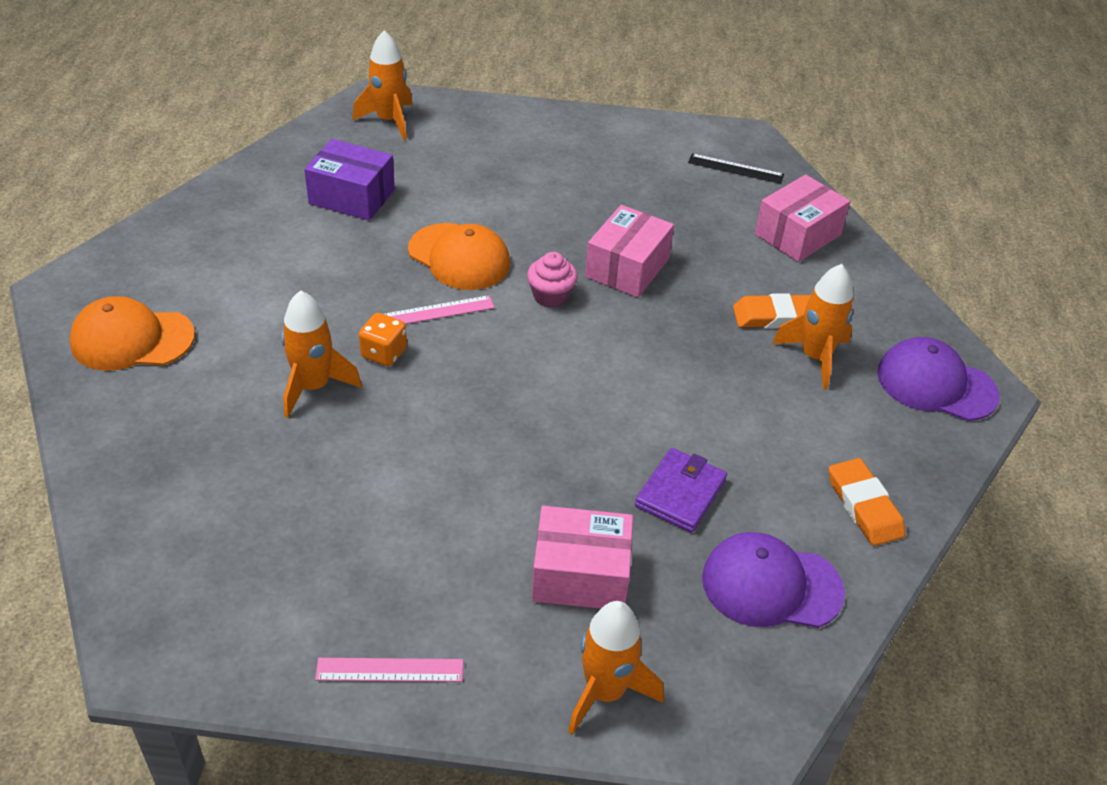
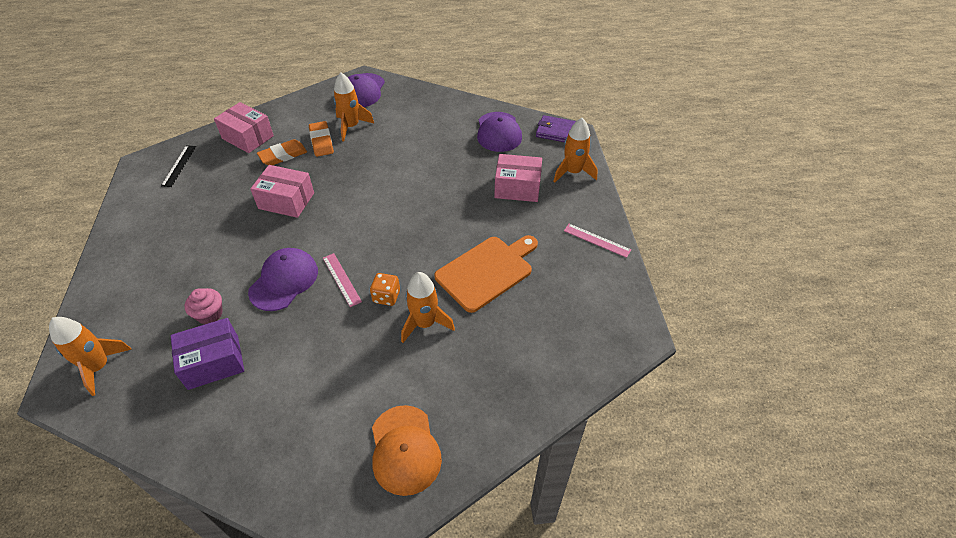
camera: 100 degrees left, 5 degrees up
purple box [304,139,395,221] -> purple box turned 60 degrees clockwise [171,318,244,390]
pink ruler [315,658,463,682] -> pink ruler turned 45 degrees counterclockwise [564,224,631,258]
orange cap [408,223,510,290] -> purple cap [248,248,318,311]
pink cupcake [527,252,578,308] -> pink cupcake moved to [185,288,222,324]
pink box [532,506,633,609] -> pink box turned 75 degrees counterclockwise [494,154,542,202]
purple wallet [635,448,727,533] -> purple wallet moved to [536,115,576,142]
orange eraser [829,458,906,546] -> orange eraser moved to [257,139,307,165]
none -> orange cutting board [434,235,538,313]

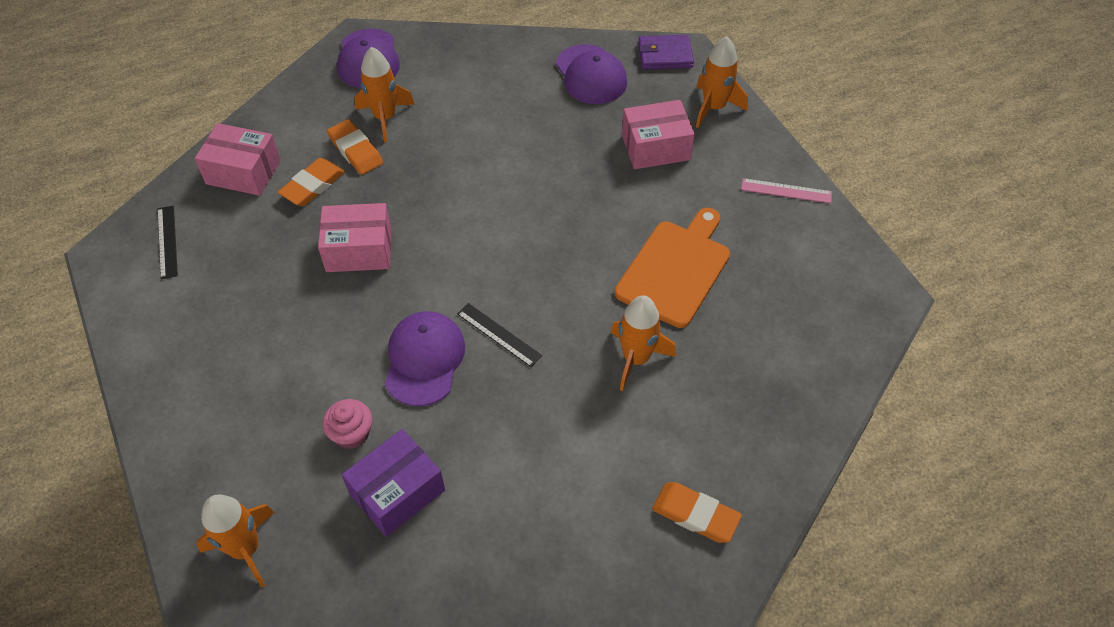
camera: 20 degrees left, 5 degrees up
pink ruler [323,253,362,307] -> black ruler [457,303,542,367]
orange dice [370,273,400,306] -> none
orange cap [372,405,442,496] -> orange eraser [652,482,742,543]

